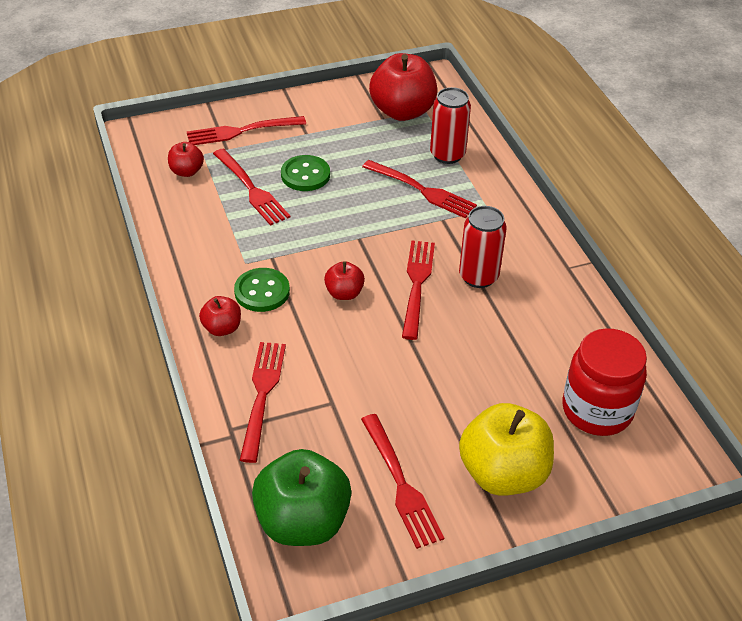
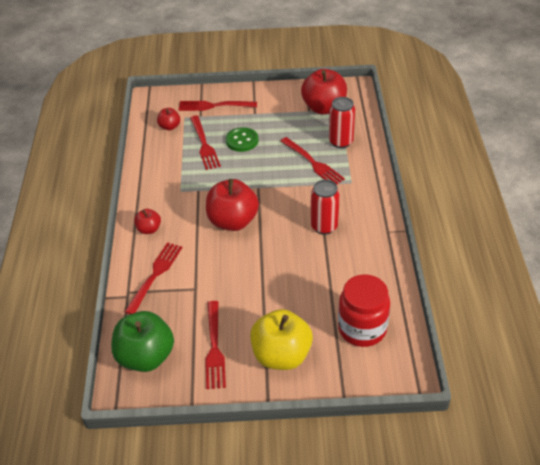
camera: 20 degrees right, 0 degrees up
green button [234,268,290,312] -> none
red apple [324,261,365,300] -> red apple [206,179,259,231], size x2.01
red fork [402,240,435,340] -> none

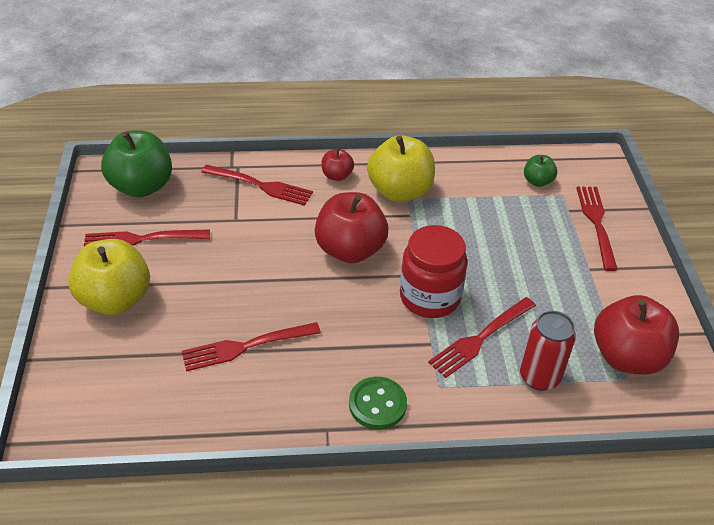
camera: 85 degrees right, 0 degrees up
red apple [157,108,180,131] -> green apple [524,155,557,187]
red fork [190,115,221,170] -> red fork moved to [182,322,321,371]
green button [226,127,258,152] -> green button moved to [349,377,407,430]
red can [311,180,340,235] -> none
red jar [338,274,390,347] -> red jar moved to [400,225,468,318]
none -> yellow apple [367,135,435,202]

